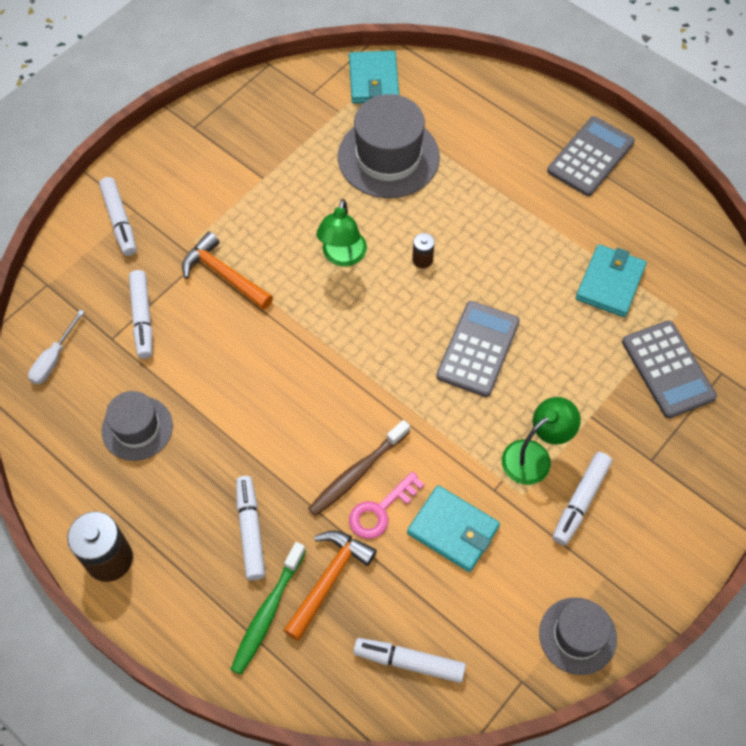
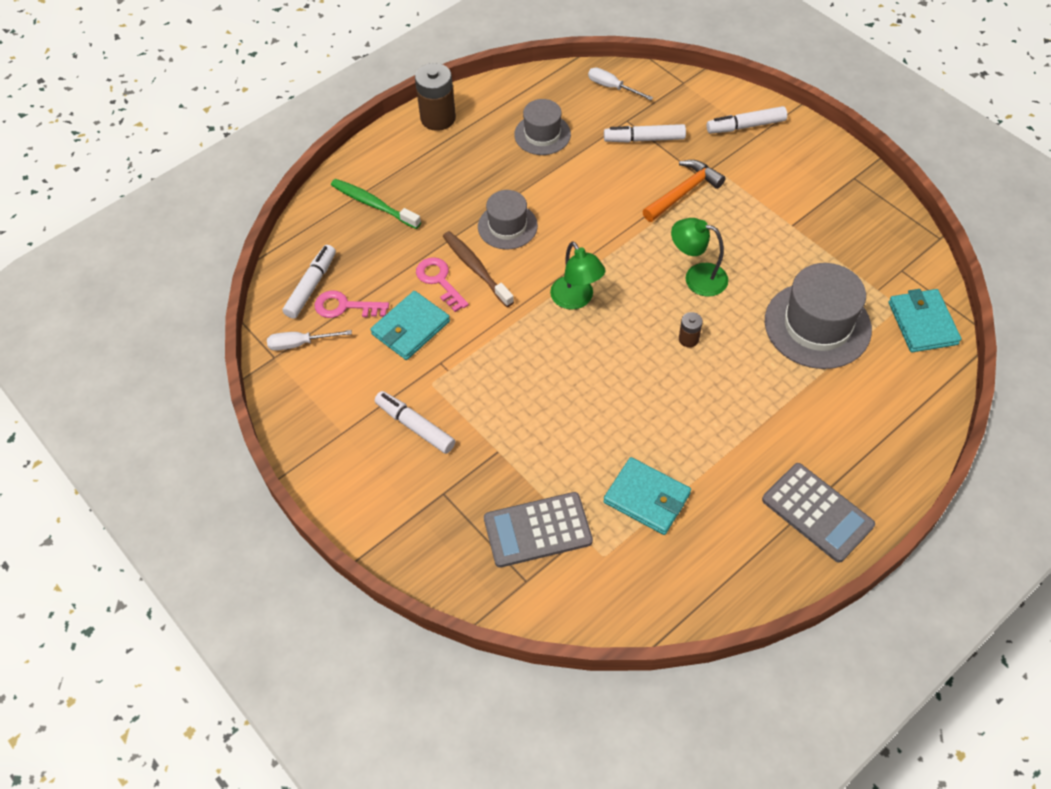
camera: 100 degrees right, 5 degrees down
white marker [236,476,265,580] -> none
orange hammer [283,530,377,641] -> none
turquoise wallet [349,50,399,104] -> turquoise wallet turned 75 degrees clockwise [889,289,961,353]
grey calculator [436,301,520,397] -> none
green lamp [502,397,581,485] -> green lamp moved to [550,242,605,310]
grey hat [539,597,617,675] -> grey hat moved to [478,190,538,249]
none -> white screwdriver [267,330,352,351]
none -> pink key [315,291,389,318]

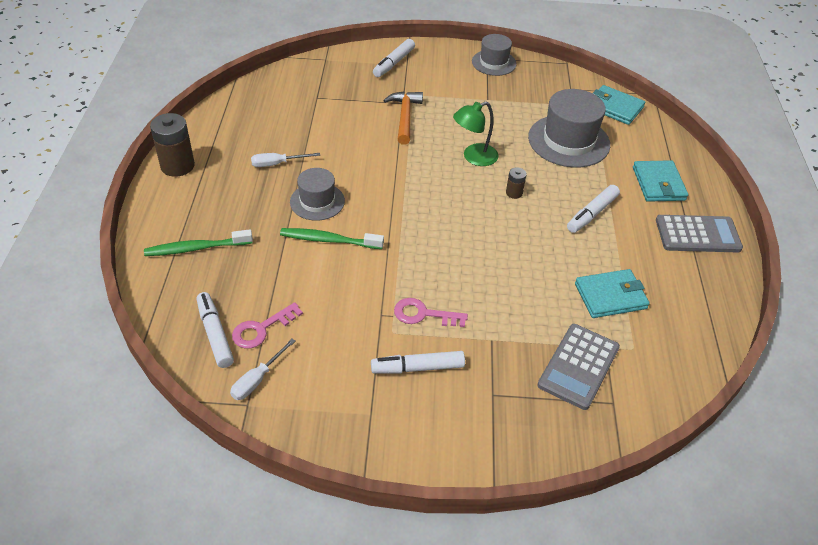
camera: 50 degrees left, 10 degrees down
turquoise wallet [370,291,450,360] -> turquoise wallet moved to [633,160,688,202]
pink key [416,257,469,312] -> pink key moved to [394,298,468,327]
brown toothbrush [443,231,514,307] -> green toothbrush [280,228,384,249]
grey hat [514,99,571,155] -> grey hat moved to [472,34,517,76]
green lamp [550,242,605,310] -> none
white screwdriver [588,67,653,100] -> white screwdriver moved to [251,153,320,167]
white marker [604,124,686,143] -> white marker moved to [567,185,620,233]

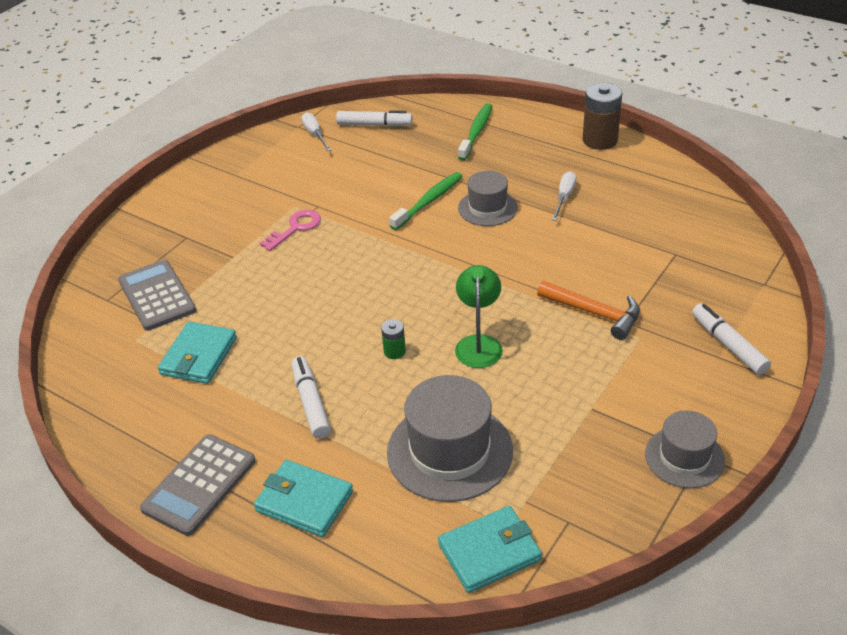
camera: 125 degrees right, 5 degrees down
pink key [232,302,303,348] -> none
white marker [371,351,465,373] -> none
brown battery [506,167,527,199] -> green battery [381,319,406,359]

